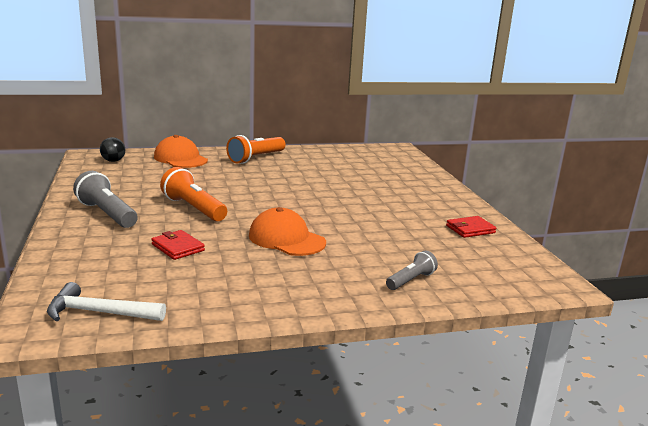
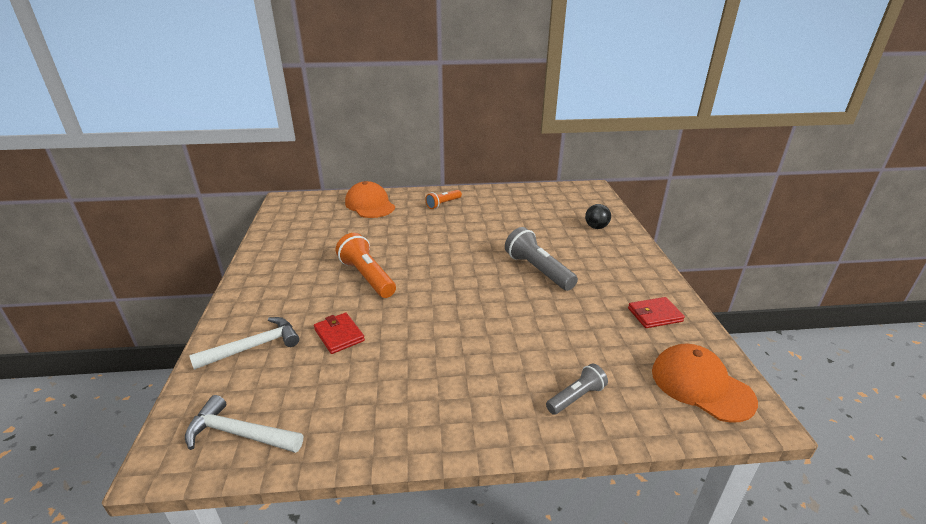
camera: 10 degrees right, 10 degrees up
grey flashlight [73,171,138,228] -> grey flashlight moved to [505,227,578,291]
black ball [100,137,125,162] -> black ball moved to [585,204,611,229]
orange flashlight [226,135,286,164] -> orange flashlight [425,190,462,209], size x0.59
orange cap [249,207,326,256] -> orange cap moved to [652,344,758,423]
none -> white hammer [189,317,300,370]

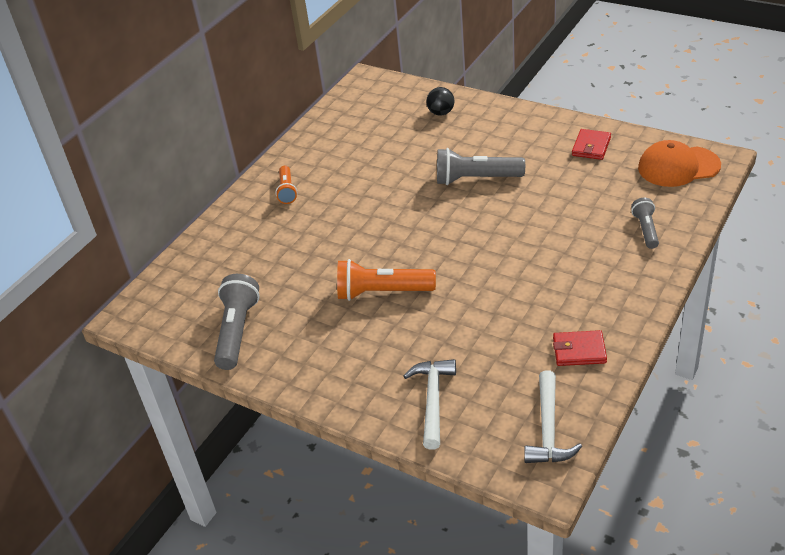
camera: 50 degrees left, 10 degrees up
white hammer [185,395,303,453] -> white hammer turned 45 degrees counterclockwise [524,370,582,463]
red wallet [314,313,365,354] -> red wallet moved to [553,330,607,366]
orange cap [345,181,395,218] -> none
none -> grey flashlight [214,274,260,370]

